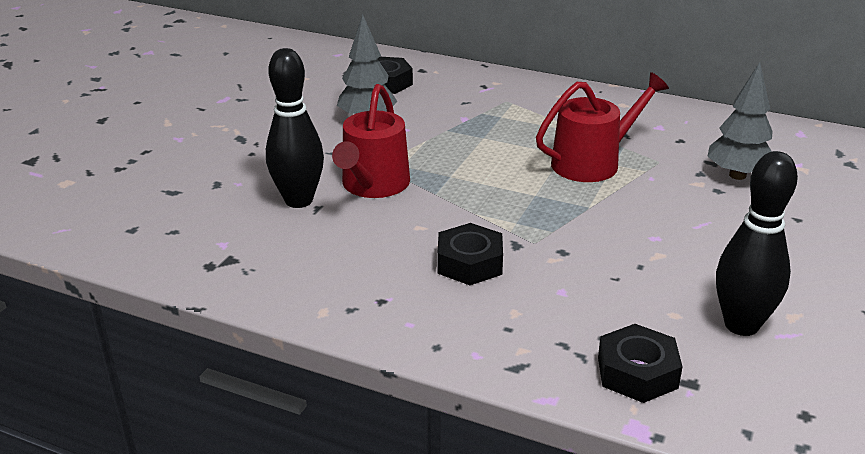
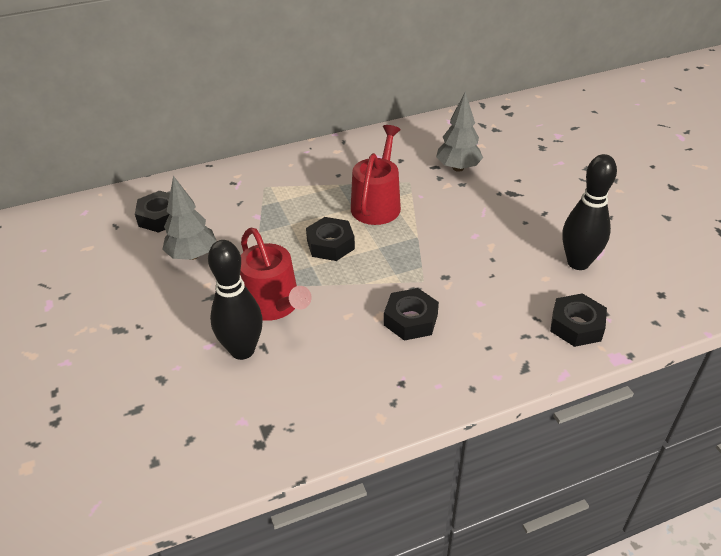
camera: 45 degrees left, 10 degrees up
none -> black nut [306,217,355,261]

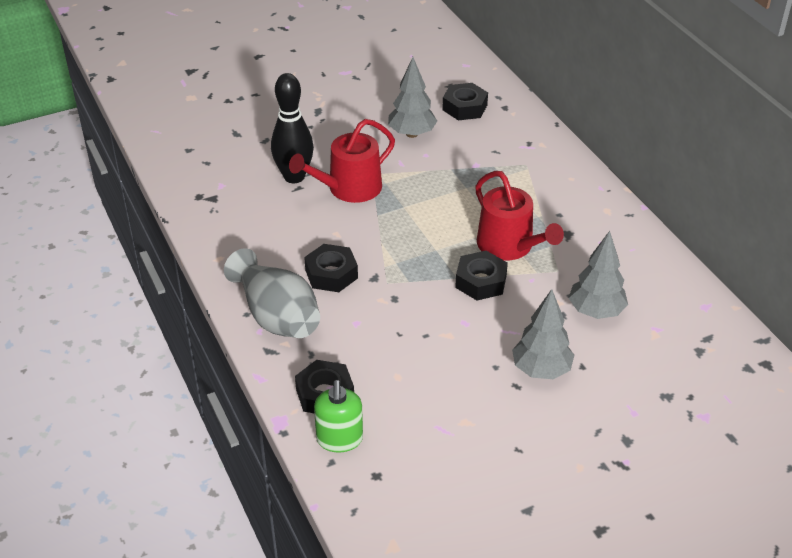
camera: 85 degrees right, 0 degrees up
black nut [306,217,355,261] -> black nut moved to [455,251,508,300]
red watering can [351,125,401,225] -> red watering can turned 45 degrees clockwise [475,171,564,261]
black bowling pin [562,154,617,270] -> none
none -> grey vase [224,248,320,338]
none -> green soap dispenser [314,380,363,452]
none -> grey tree [512,289,574,379]

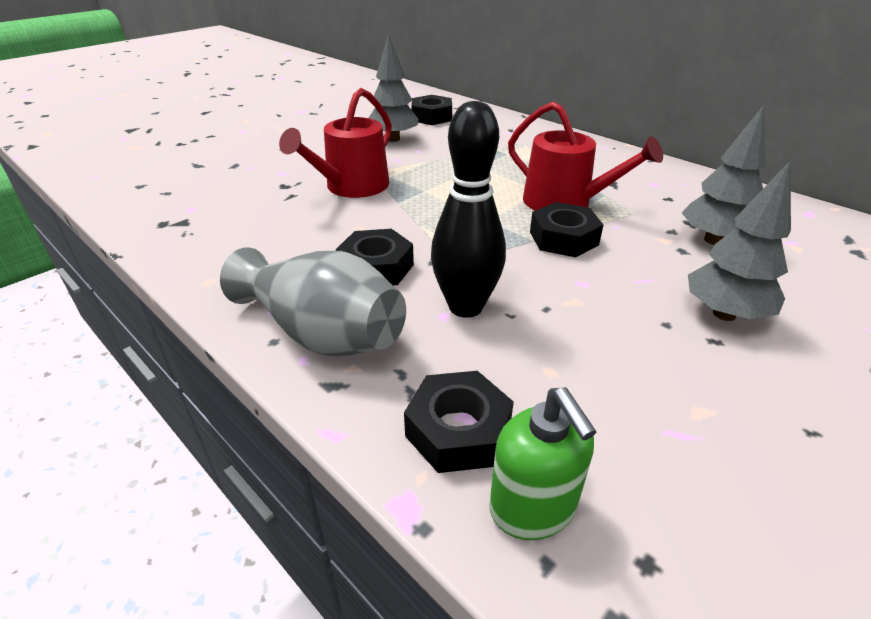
camera: 20 degrees left, 5 degrees down
black bowling pin [271,73,314,183] -> black bowling pin moved to [431,101,506,318]

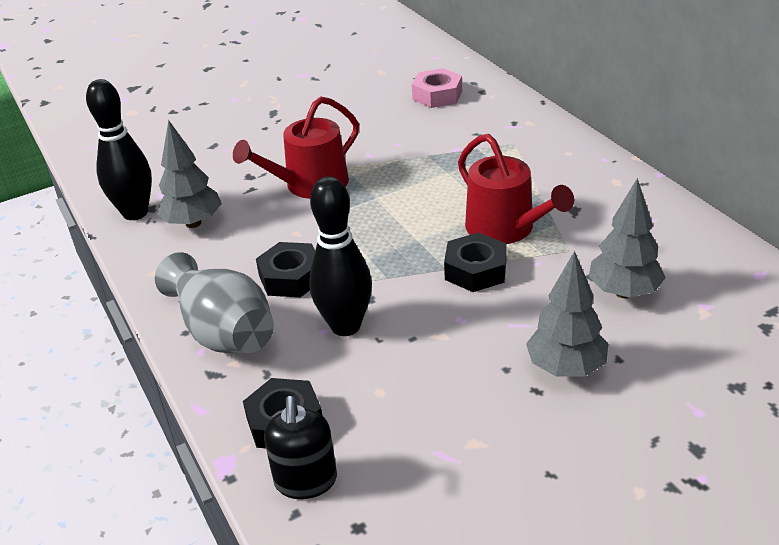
camera: 20 degrees right, 0 degrees up
grey tree [369,34,418,142] -> grey tree moved to [157,120,222,228]
black nut [411,95,452,125] -> pink nut [412,68,462,108]
green soap dispenser [489,387,597,540] -> black soap dispenser [264,396,337,499]
none -> black bowling pin [86,79,152,220]

